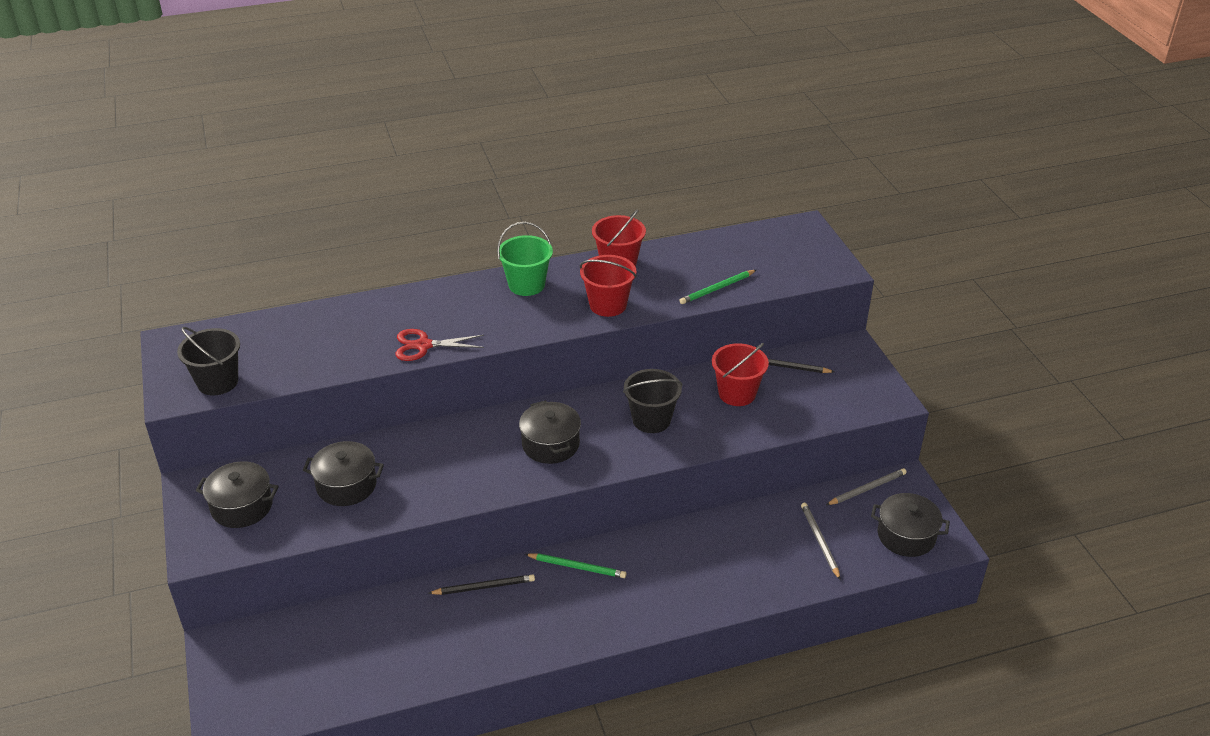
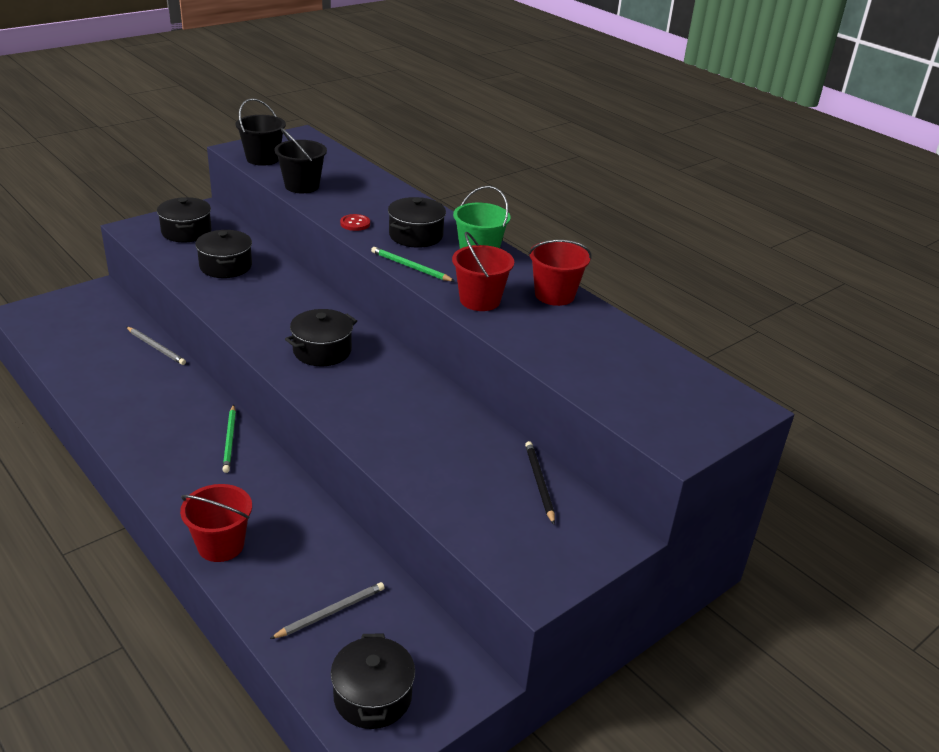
camera: 65 degrees right, 5 degrees down
red scissors [396,329,484,361] -> red button [340,214,370,231]
black pencil [428,574,535,595] -> none
black bucket [623,369,683,433] -> black bucket moved to [274,128,327,193]
green pencil [679,270,756,304] -> green pencil moved to [371,247,455,282]
red bucket [712,343,769,406] -> red bucket moved to [180,484,252,562]
grey pencil [826,468,907,505] -> grey pencil moved to [127,327,186,365]
none -> black pot [388,197,446,248]

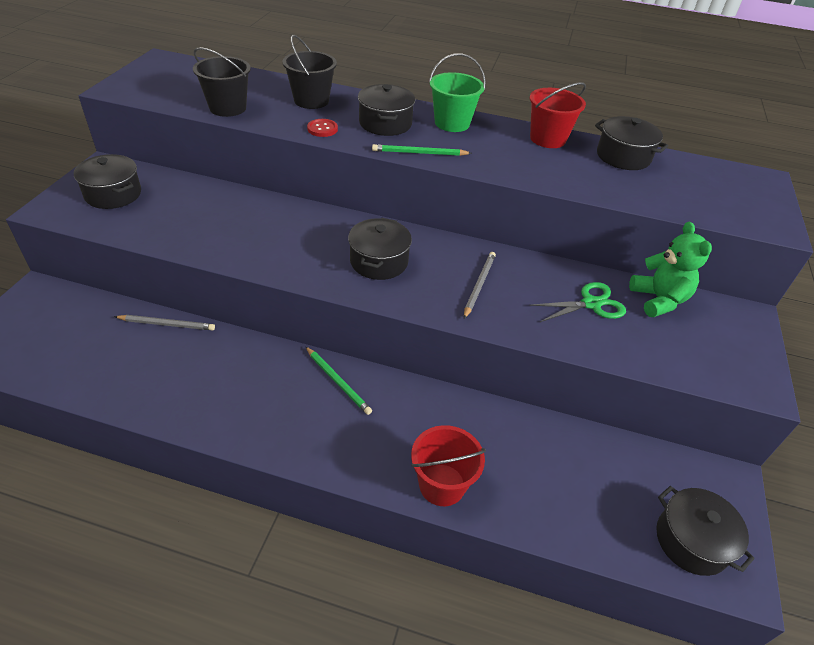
camera: 35 degrees left, 10 degrees up
black pot [195,230,252,278] -> black pot moved to [595,116,668,170]
black bucket [236,98,286,166] -> black bucket moved to [282,35,337,109]
grey pencil [270,582,385,639] -> grey pencil moved to [464,252,496,319]
red bucket [452,232,514,311] -> none
black pencil [525,441,555,524] -> green teddy bear [629,222,712,317]
none -> green scissors [529,282,626,322]

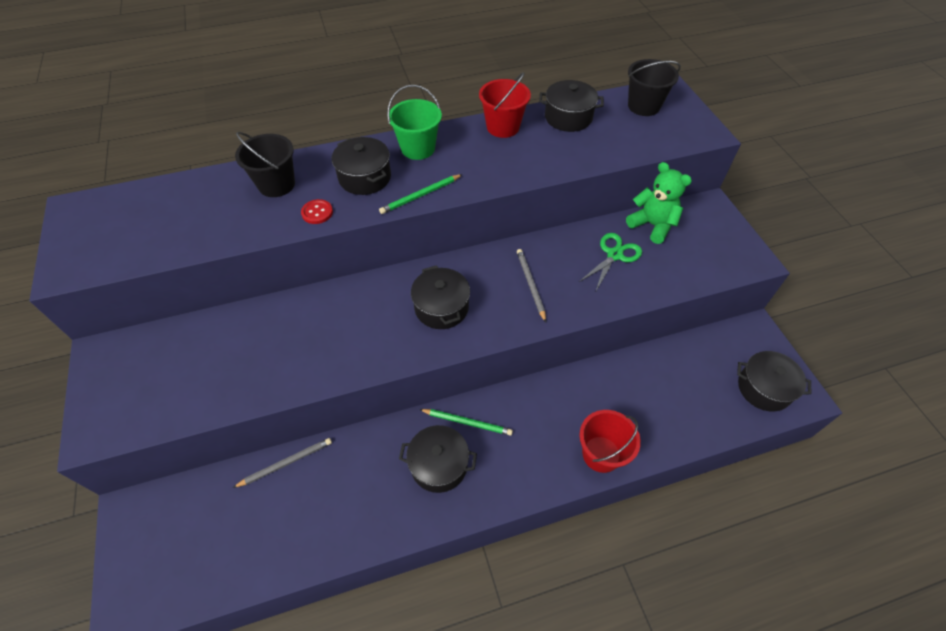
camera: 30 degrees left, 10 degrees up
black pot [74,154,141,209] -> black pot moved to [399,425,477,493]
black bucket [193,47,251,117] -> black bucket moved to [628,59,681,116]

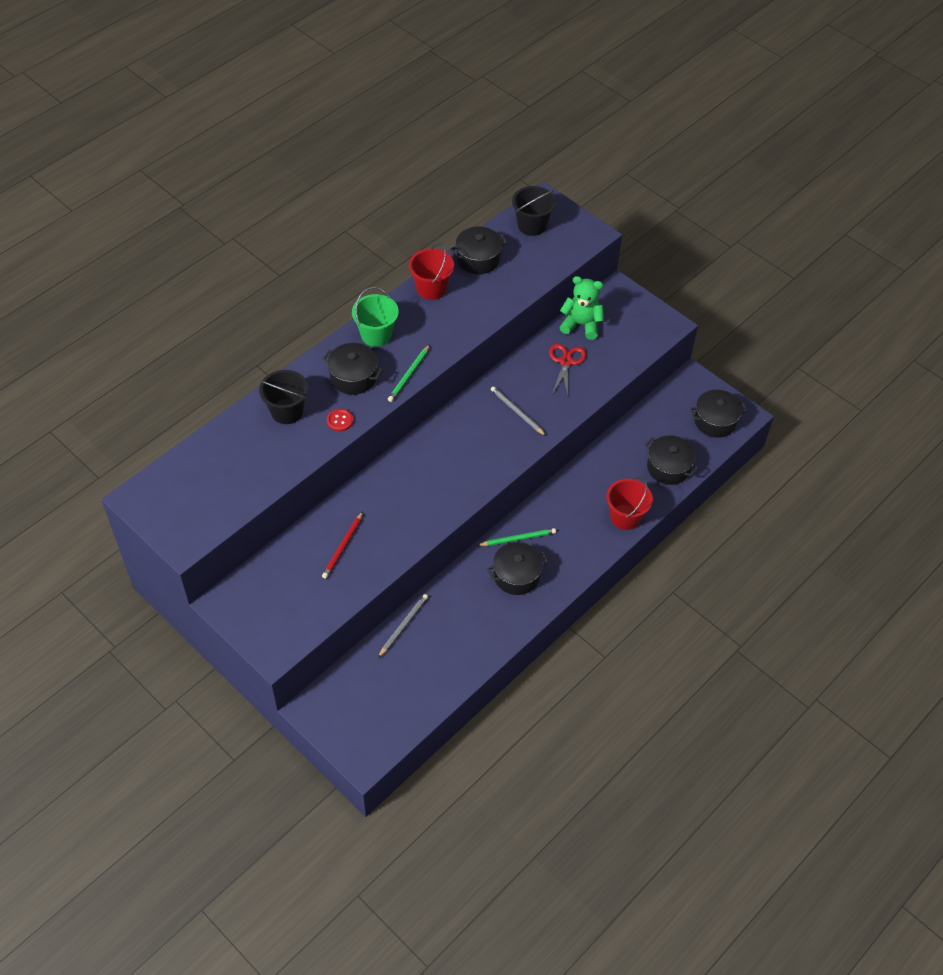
camera: 30 degrees left, 0 degrees up
black pot [411,265,470,329] -> black pot moved to [645,435,699,485]
green scissors [579,233,642,291] -> red scissors [549,344,586,396]
none -> red pencil [322,512,363,579]

